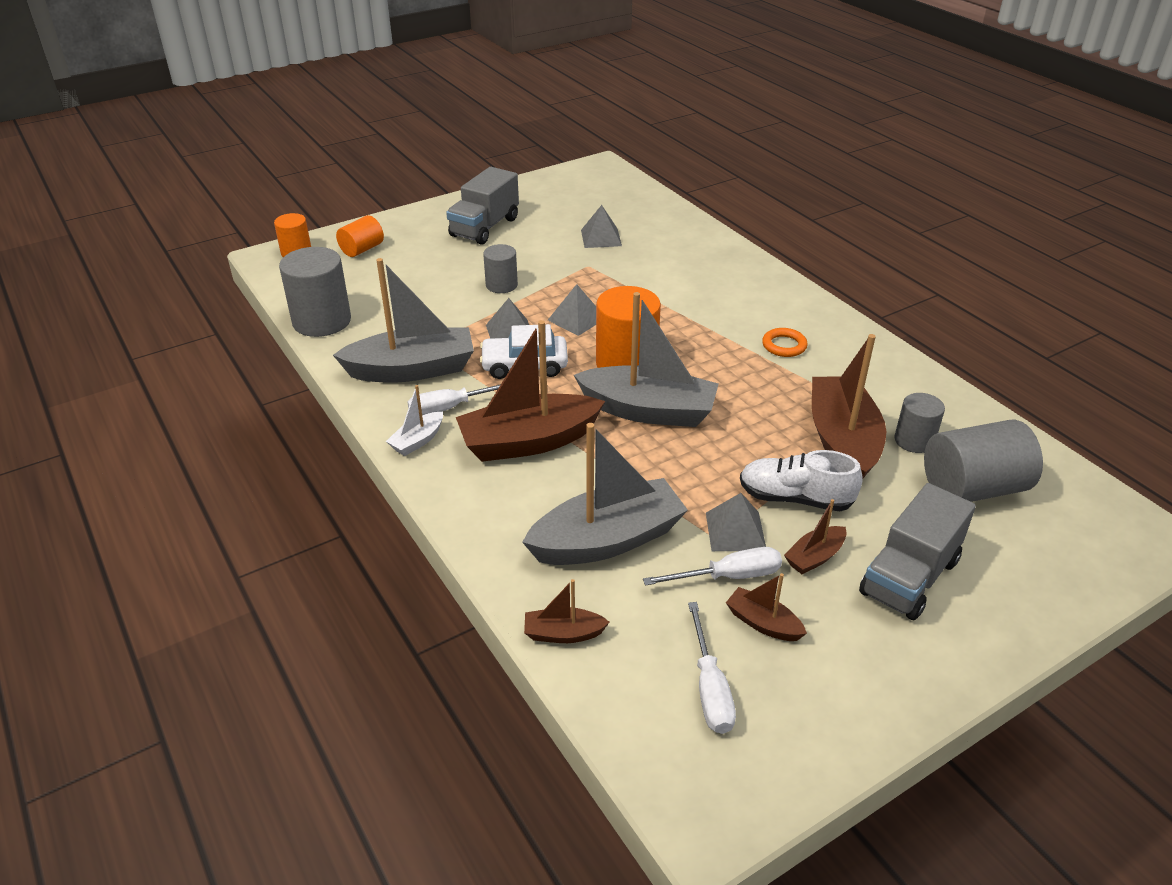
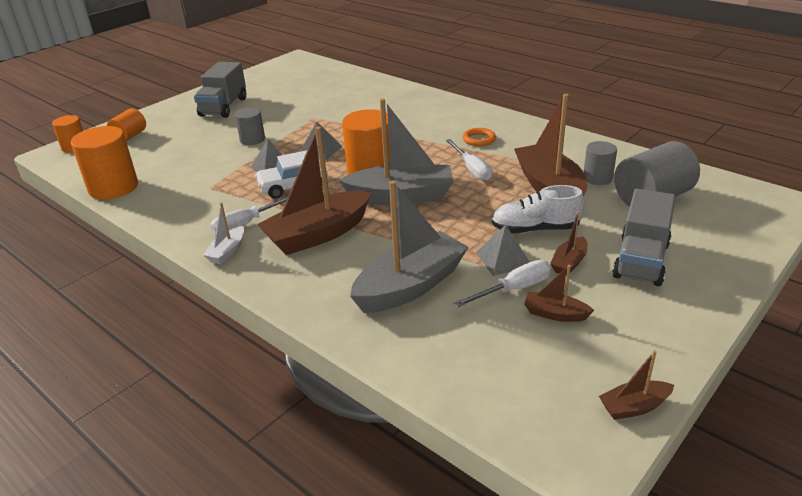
camera: 15 degrees left, 5 degrees down
grey cylinder [279,247,351,337] -> orange cylinder [71,126,138,200]
grey boat [333,258,474,383] -> none
brown boat [524,579,609,643] -> brown boat moved to [599,350,674,420]
grey pyramid [581,205,622,248] -> none
white screwdriver [688,602,736,734] -> white screwdriver moved to [446,139,492,181]

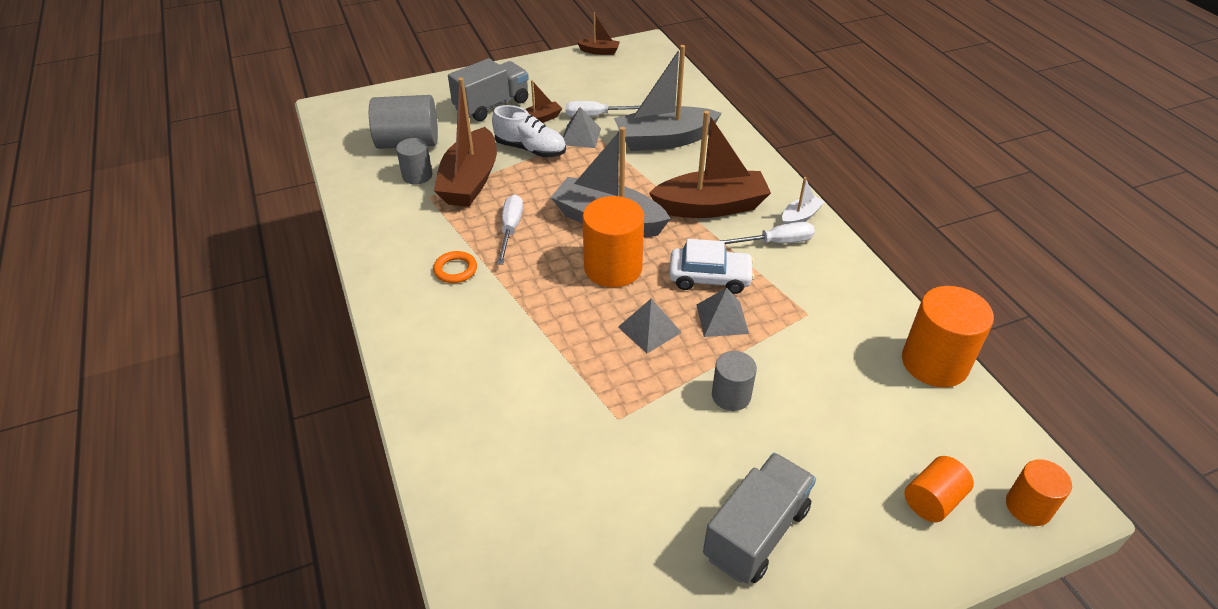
camera: 155 degrees left, 10 degrees up
brown boat [524,265,594,322] -> none

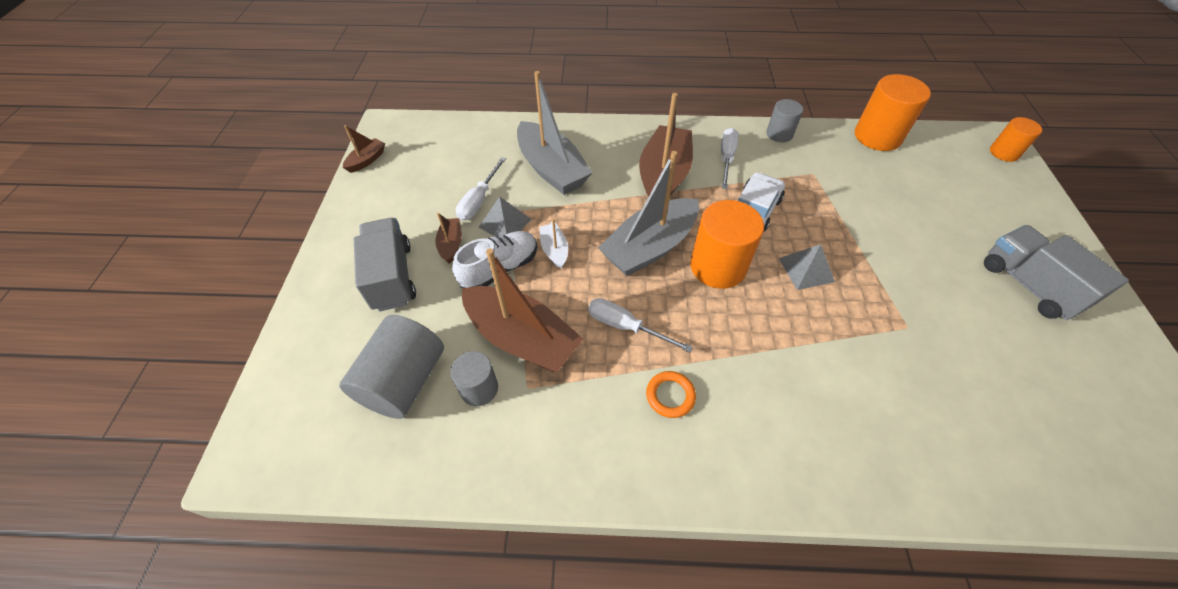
camera: 65 degrees left, 10 degrees up
grey boat [614,45,721,151] -> grey boat turned 45 degrees counterclockwise [517,71,592,195]
grey pyramid [697,288,749,337] -> none
grey cylinder [712,351,757,411] -> grey cylinder moved to [766,99,803,143]
white boat [782,177,825,224] -> white boat moved to [539,218,568,269]
orange cylinder [905,456,974,522] -> none

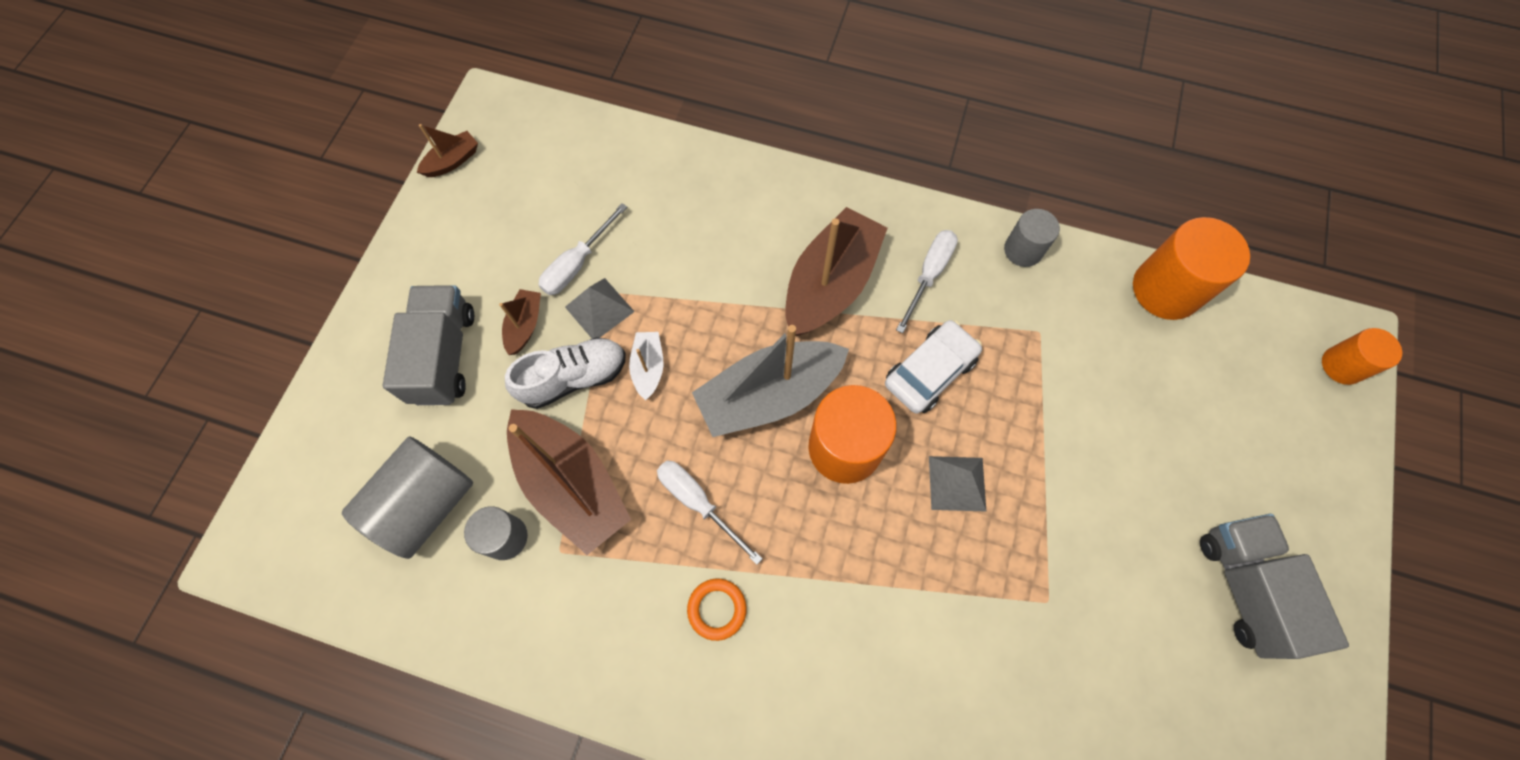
camera: 15 degrees right, 15 degrees up
grey boat [517,71,592,195] -> none

